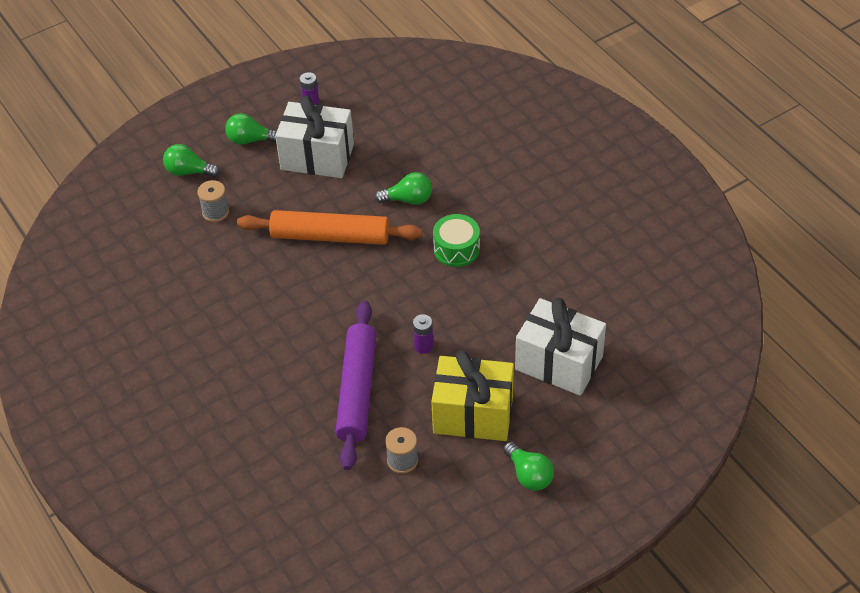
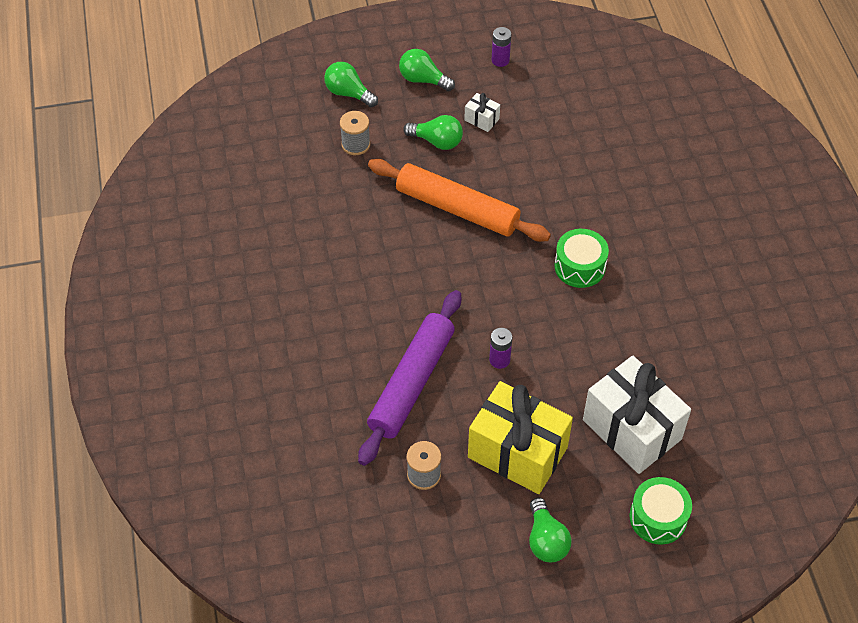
camera: 20 degrees right, 5 degrees up
white gift [275,96,354,178] -> white gift [464,93,500,132], size x0.41
green light bulb [375,172,432,205] -> green light bulb moved to [403,115,463,150]
none -> green drum [630,477,692,545]

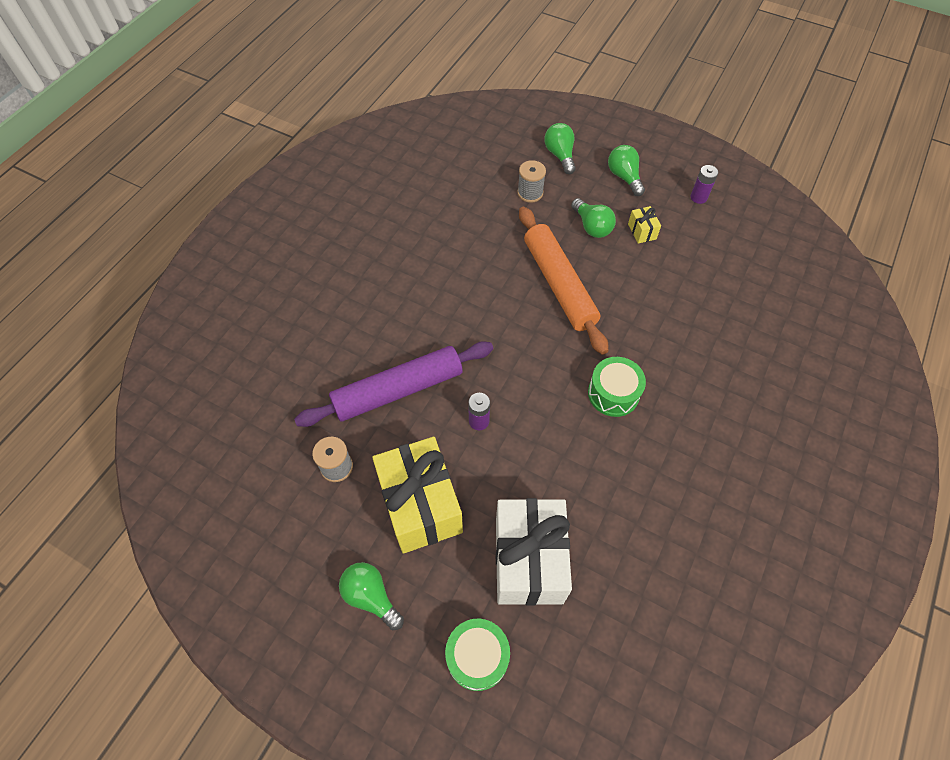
camera: 40 degrees right, 5 degrees up
white gift [464,93,500,132] -> yellow gift [628,206,661,244]
green light bulb [529,497,572,562] -> green light bulb turned 105 degrees clockwise [339,562,404,630]

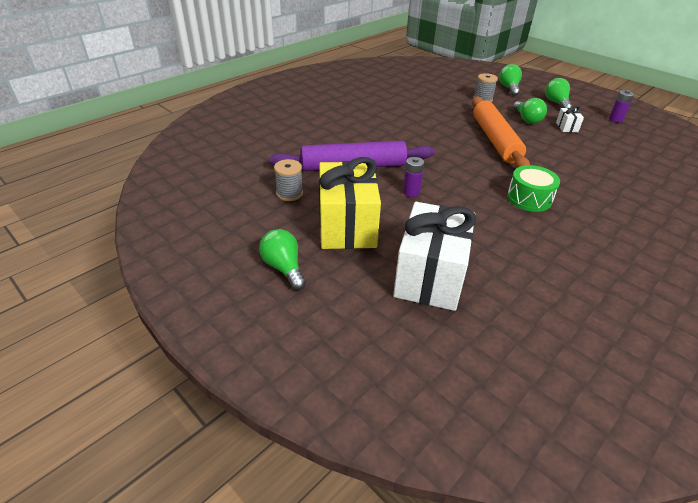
camera: 15 degrees right, 20 degrees down
green drum [445,619,510,691] -> none
yellow gift [628,206,661,244] -> white gift [556,106,584,132]

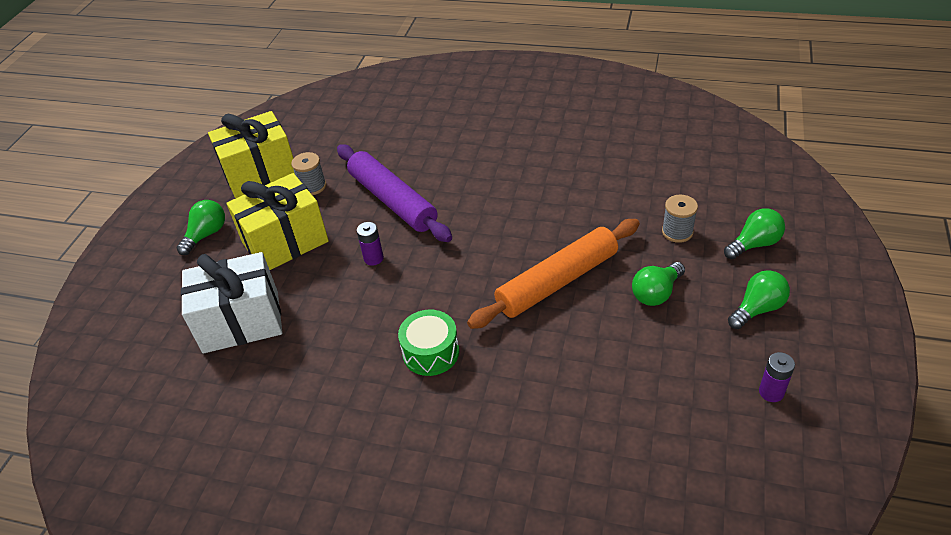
camera: 65 degrees right, 5 degrees up
white gift [556,106,584,132] -> none
none -> yellow gift [208,111,295,198]

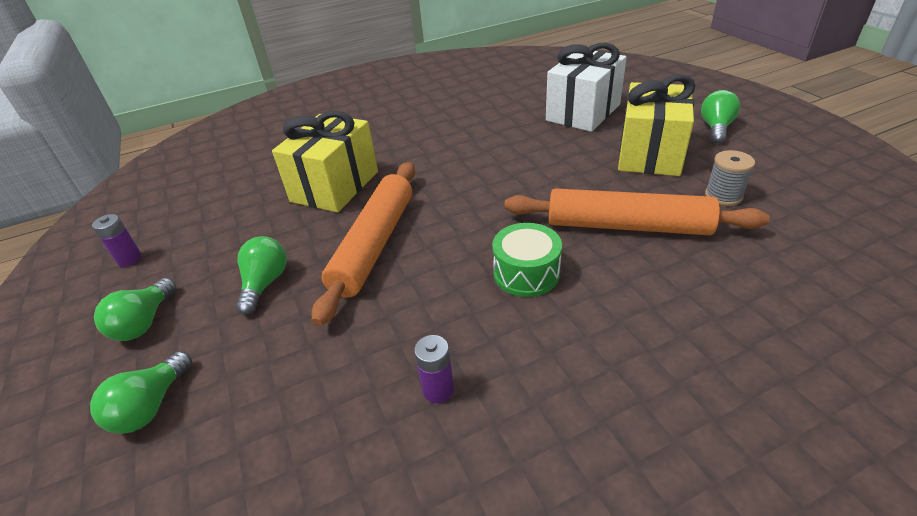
camera: 140 degrees right, 5 degrees down
green light bulb [177,200,225,255] -> green light bulb turned 150 degrees counterclockwise [701,90,740,143]
yellow gift [208,111,295,198] -> yellow gift moved to [272,111,378,212]
purple rolling pin [337,144,452,242] -> orange rolling pin [504,188,770,235]
purple battery [357,222,384,265] -> purple battery moved to [414,335,454,403]
green drum [398,310,459,376] -> green drum moved to [492,223,562,297]
grey spool [662,195,698,243] -> none

